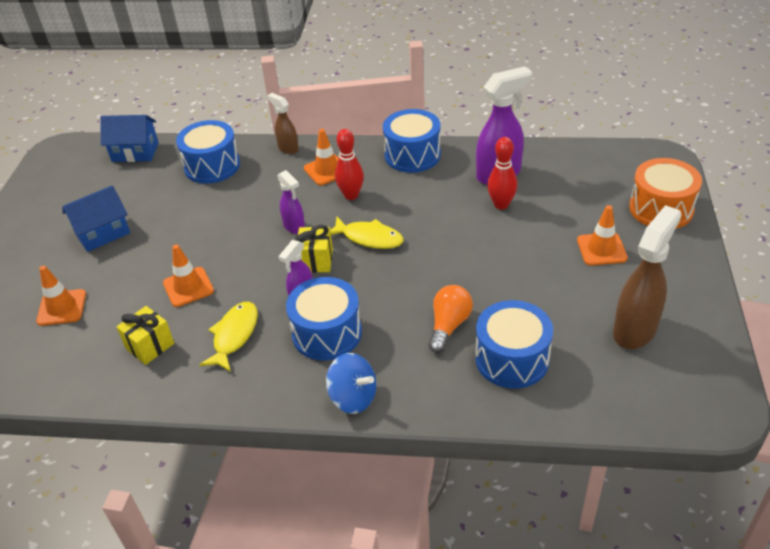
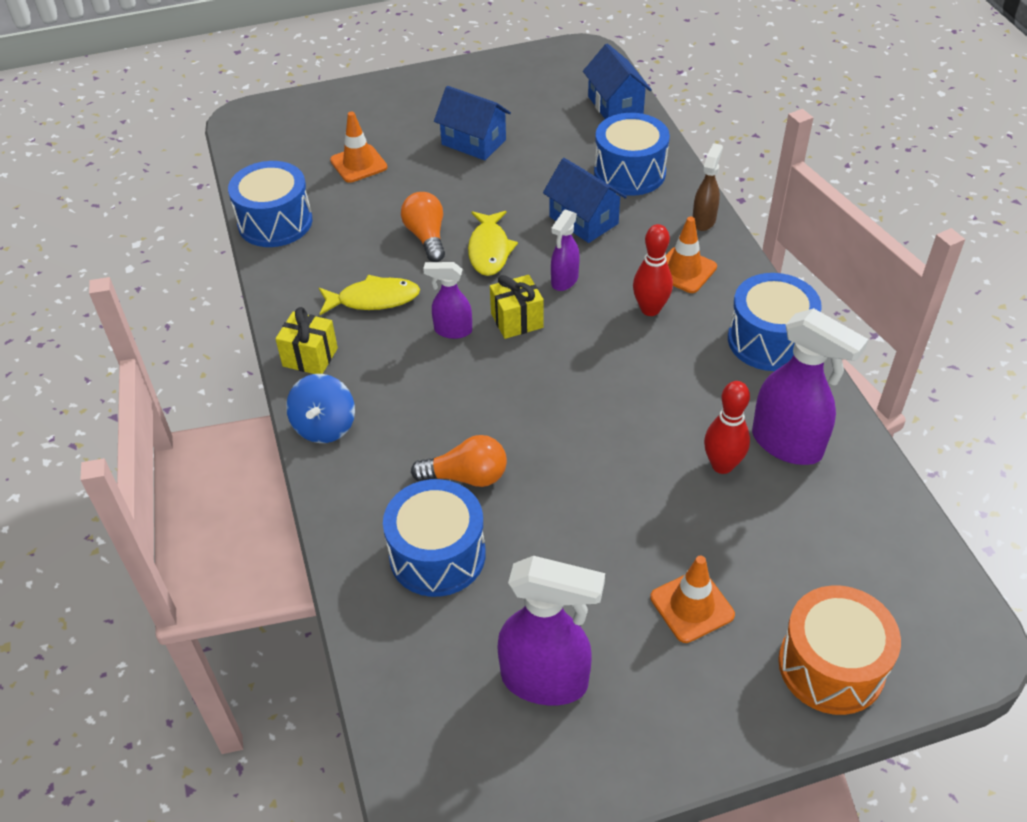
camera: 65 degrees right, 5 degrees up
yellow gift [117,306,174,365] -> yellow gift moved to [275,307,338,374]
orange traffic cone [163,245,214,307] -> orange light bulb [401,192,445,262]
blue drum [286,277,362,360] -> blue drum moved to [228,161,313,247]
yellow fish [330,217,404,249] -> yellow fish moved to [468,211,518,276]
brown spray bottle [613,205,681,349] -> purple spray bottle [497,556,605,706]
none -> blue house [543,158,627,243]

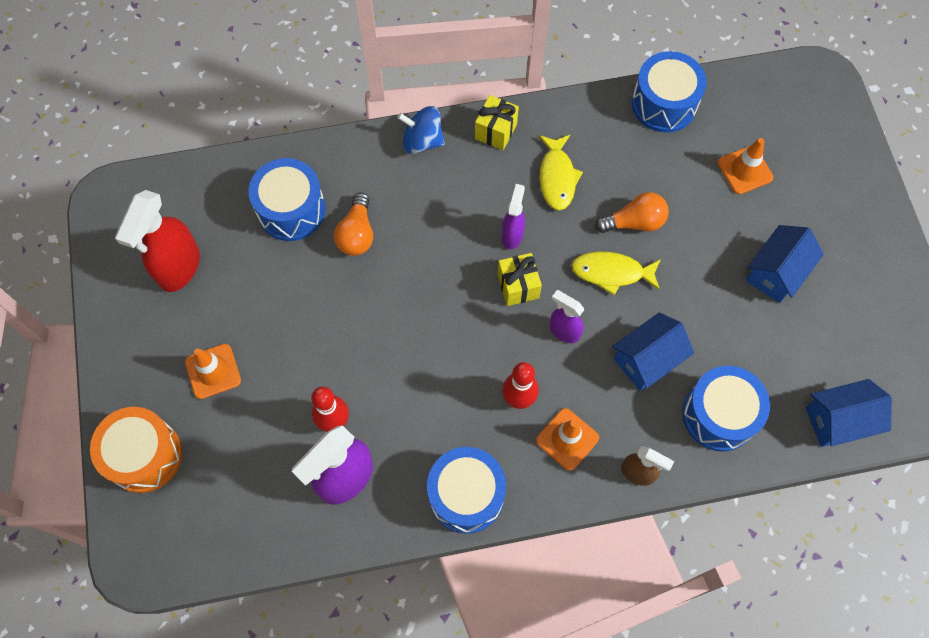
camera: 95 degrees right, 20 degrees up
purple spray bottle [497,556,605,706] -> red spray bottle [115,190,200,292]

